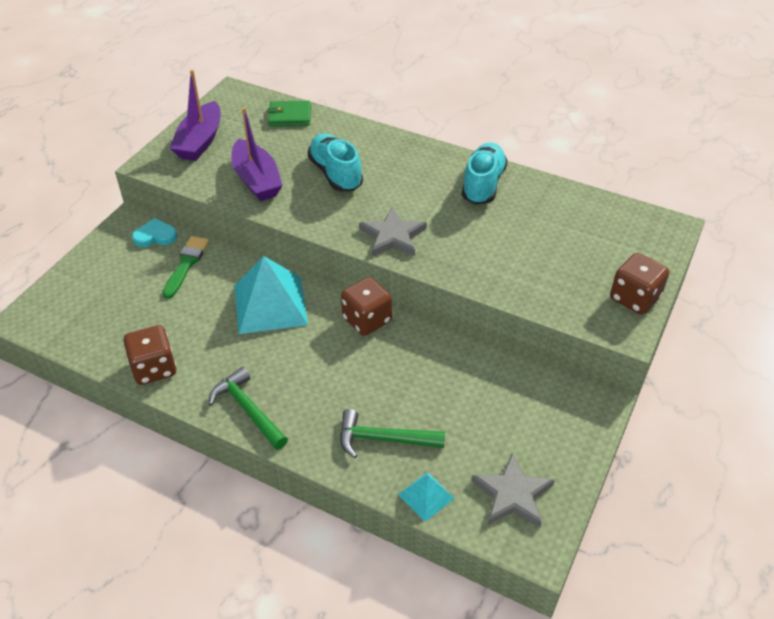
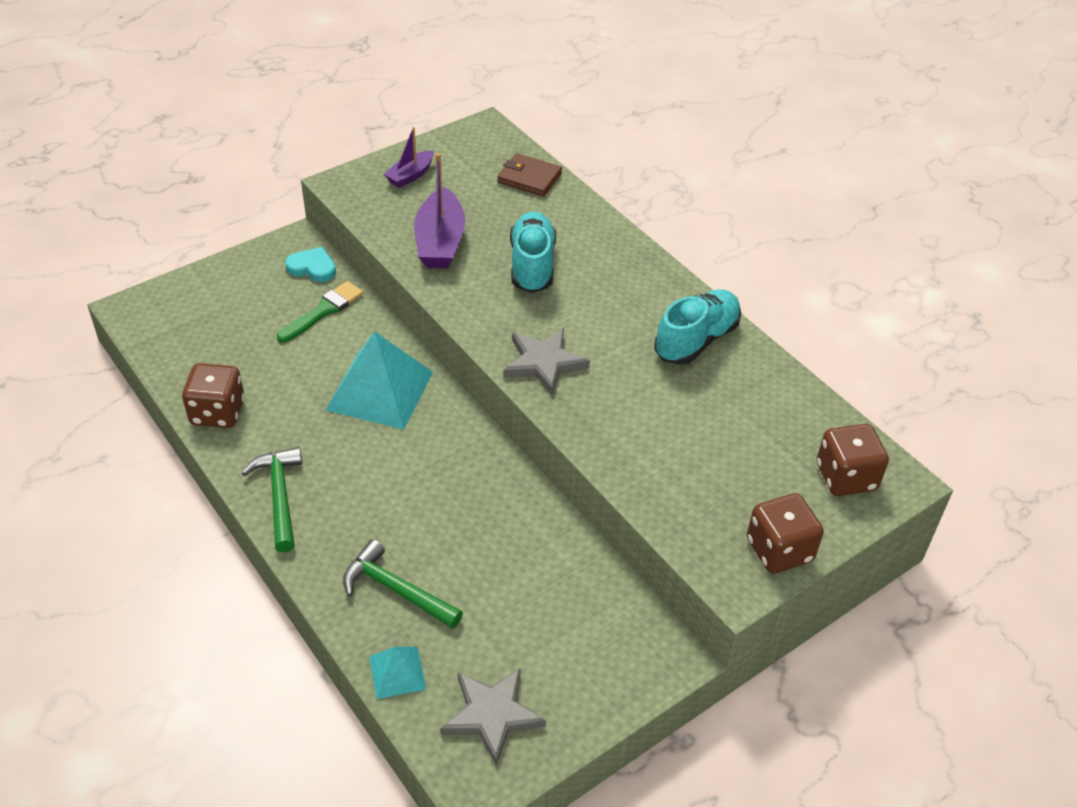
camera: 25 degrees right, 0 degrees up
purple boat [170,70,220,161] -> purple boat [384,127,434,188], size x0.58
green wallet [268,101,311,126] -> brown wallet [498,153,562,197]
brown dice [341,277,392,336] -> brown dice moved to [817,424,889,496]

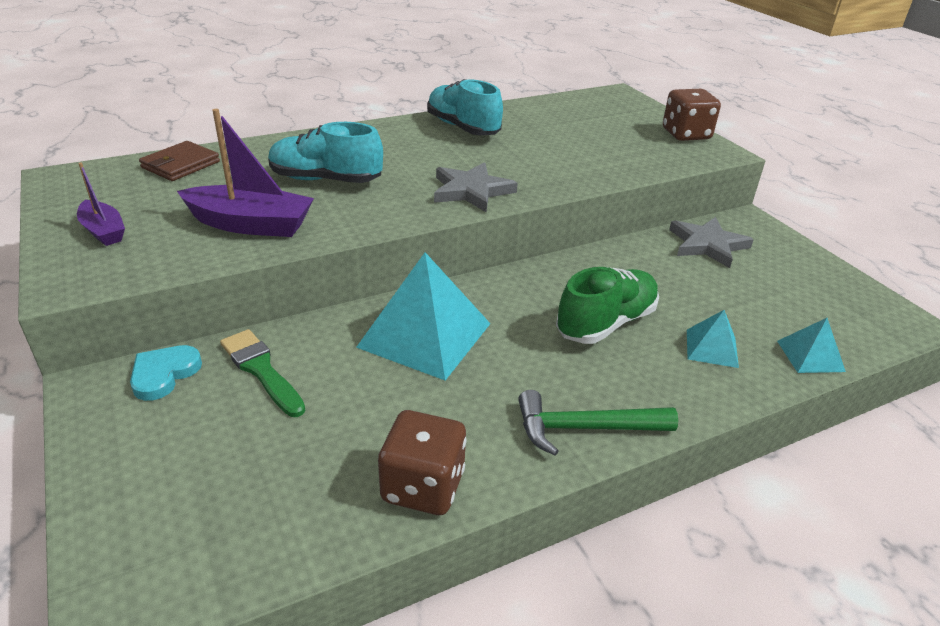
camera: 80 degrees left, 10 degrees down
green hammer [343,539,463,629] -> turquoise pyramid [687,310,739,368]
grey star [441,668,546,766] -> grey star moved to [669,217,754,268]
brown dice [817,424,889,496] -> none
none -> green shoe [556,267,659,344]

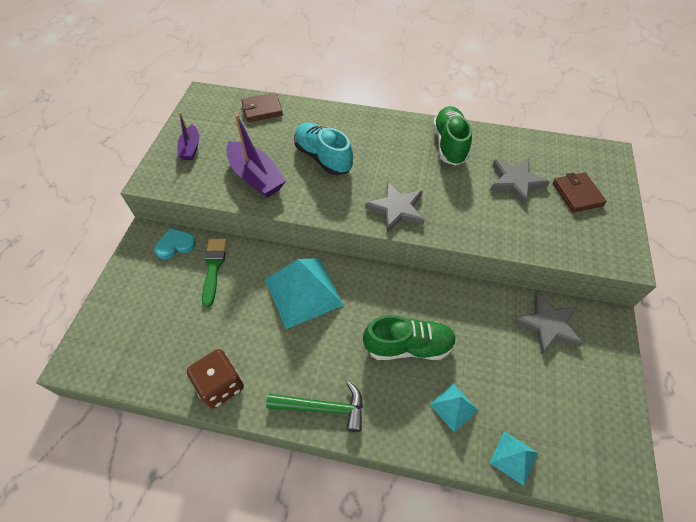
camera: 40 degrees right, 20 degrees up
turquoise shoe [427,79,503,135] -> green shoe [433,106,472,166]
green hammer [518,390,678,455] -> green hammer turned 150 degrees clockwise [266,381,363,432]
brown dice [663,89,721,141] -> none
none -> grey star [490,158,550,205]
none -> brown wallet [553,172,607,212]

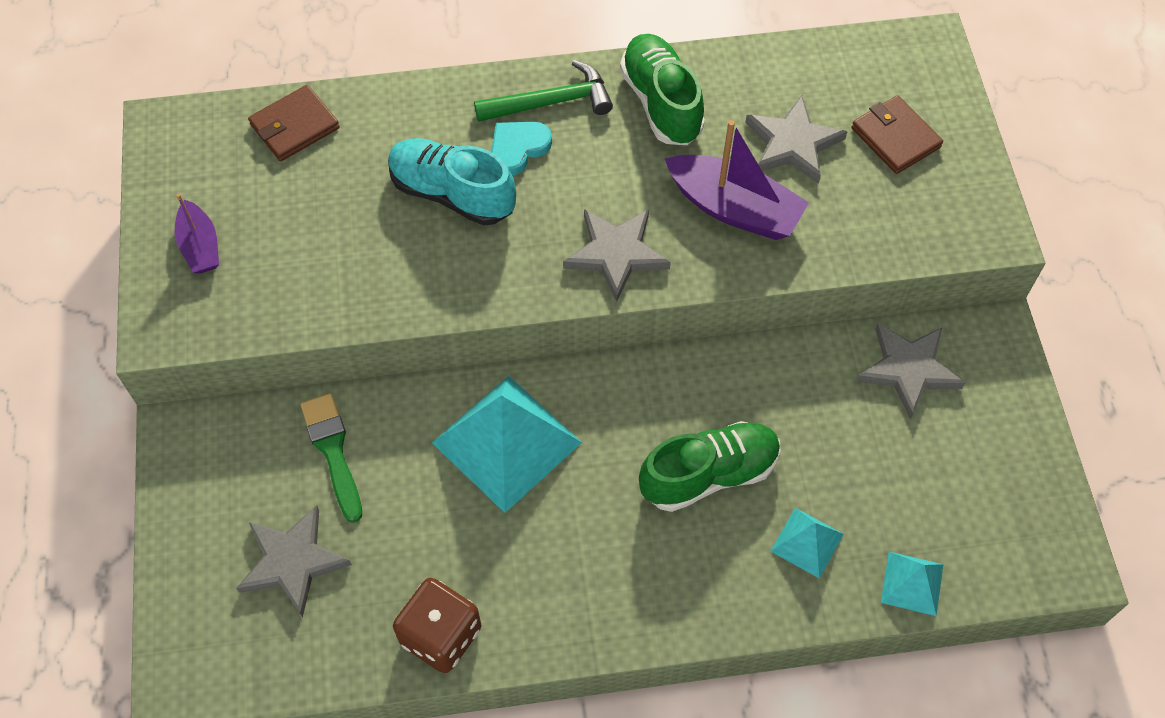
camera: 20 degrees left, 5 degrees up
turquoise heart [154,228,196,259] -> turquoise heart moved to [491,122,552,175]
purple boat [226,114,286,198] -> purple boat moved to [665,120,809,240]
green hammer [266,381,363,432] -> green hammer moved to [474,60,613,122]
none -> grey star [236,505,352,617]

